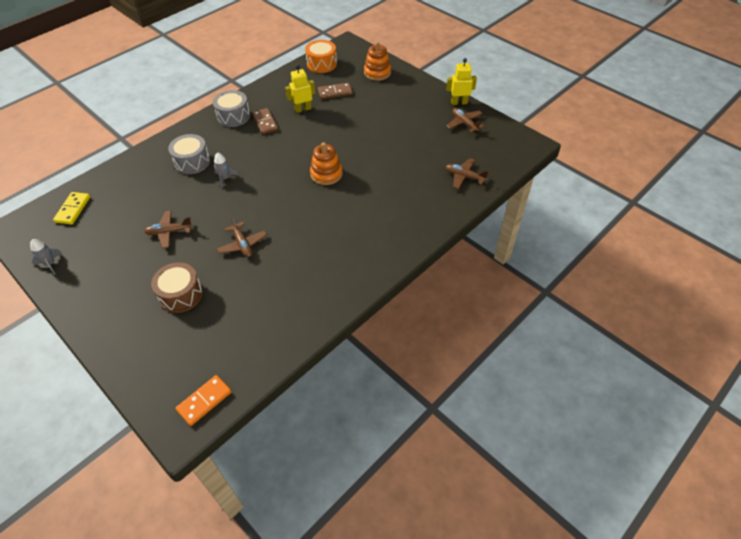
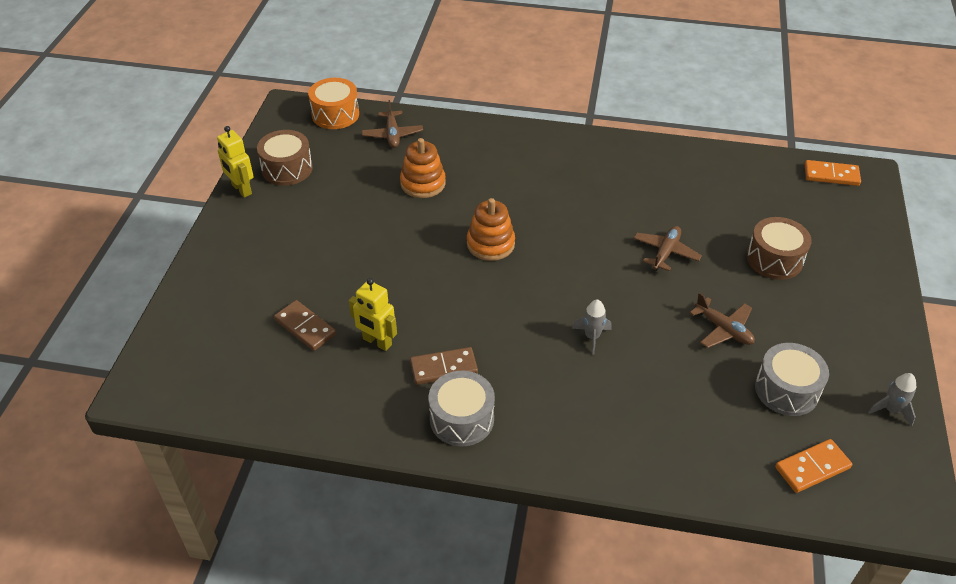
camera: 125 degrees left, 5 degrees down
yellow domino [53,192,90,225] -> orange domino [775,439,852,493]
grey drum [168,134,210,174] -> grey drum moved to [755,343,829,416]
brown domino [252,108,278,134] -> brown domino turned 45 degrees clockwise [410,347,478,385]
orange drum [305,40,337,73] -> orange drum moved to [308,78,359,129]
orange stacking toy [364,42,391,81] -> orange stacking toy moved to [400,138,446,198]
brown plane [447,108,484,133] -> brown drum [257,130,313,186]

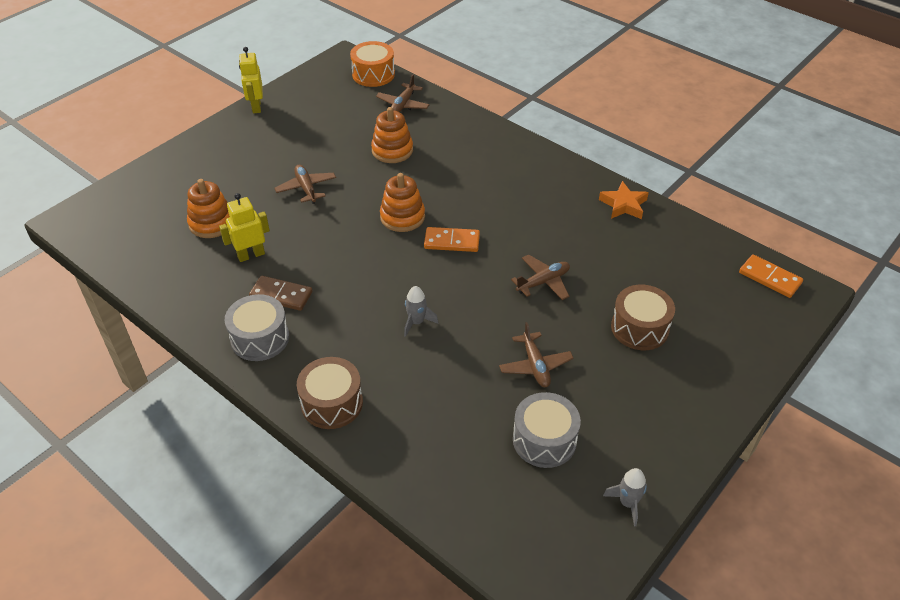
camera: 30 degrees right, 0 degrees up
brown drum [257,130,313,186] -> brown drum moved to [297,357,363,429]
brown domino [274,300,336,351] -> orange stacking toy [187,179,230,238]
yellow robot [349,278,397,351] -> yellow robot turned 90 degrees clockwise [219,193,270,262]
orange domino [775,439,852,493] -> orange domino moved to [424,227,480,252]
none -> brown plane [274,165,336,204]
none -> orange star [599,181,649,219]

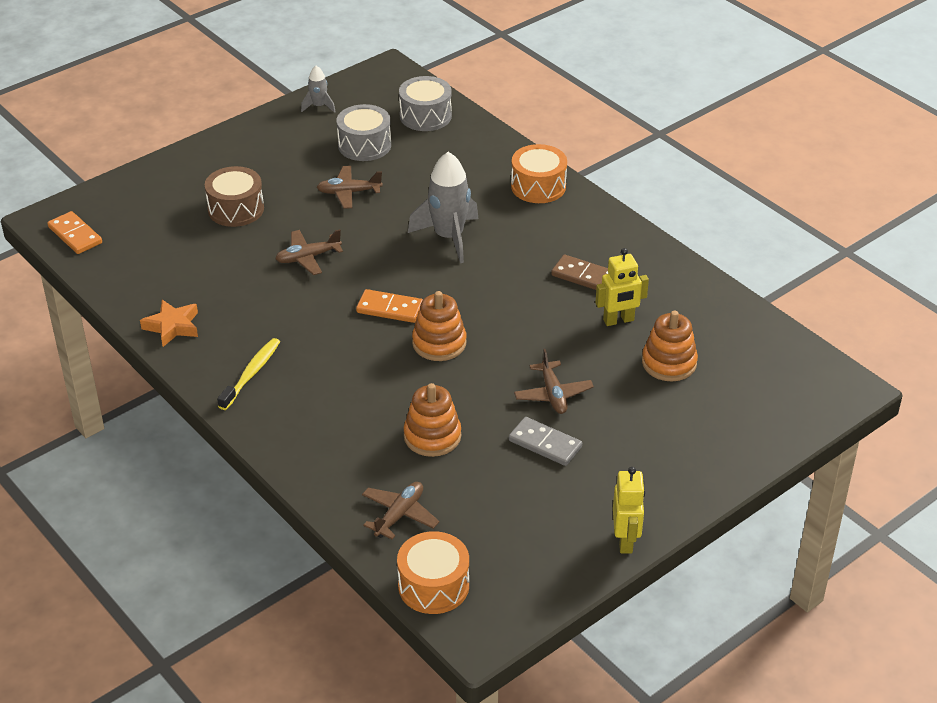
camera: 170 degrees left, 5 degrees down
grey drum [225,294,289,361] -> grey drum moved to [399,76,452,131]
brown drum [297,357,363,429] -> orange drum [511,144,567,203]
grey rocket [404,286,438,337] -> grey rocket [408,152,479,263], size x1.96
brown plane [499,322,574,387] -> brown plane turned 90 degrees counterclockwise [317,166,383,209]
none -> yellow toothbrush [217,338,280,410]
none -> grey domino [509,417,582,466]

